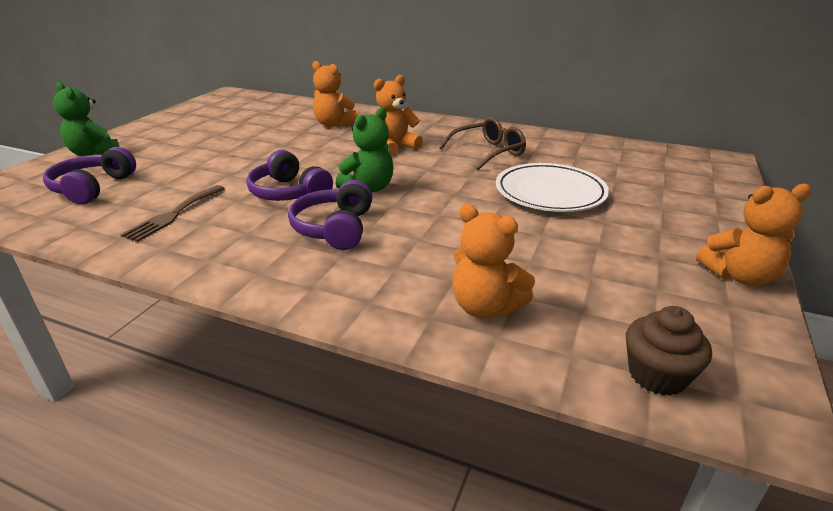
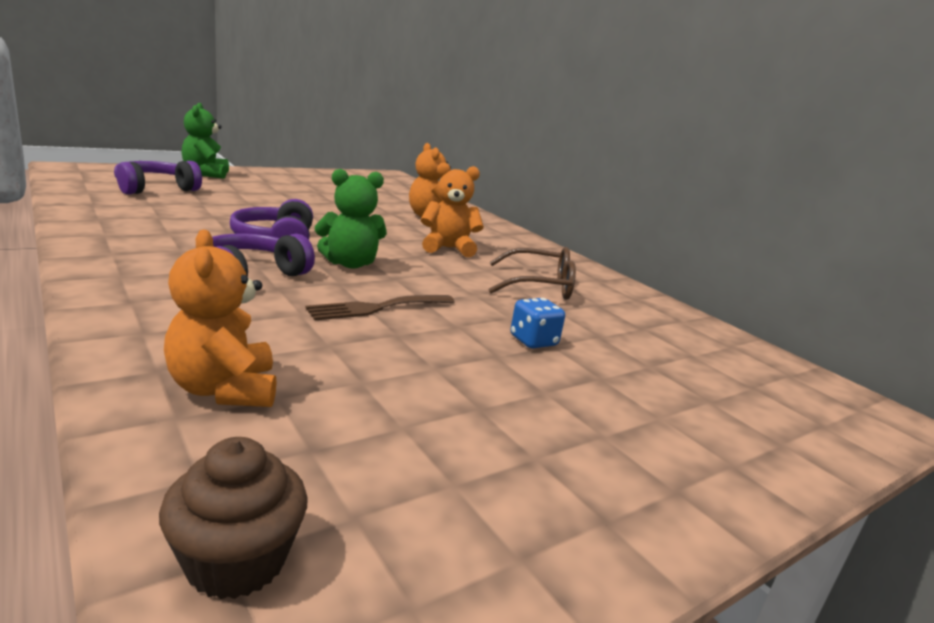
camera: 30 degrees right, 10 degrees down
brown fork [120,185,225,242] -> brown fork moved to [306,295,455,320]
white plate [496,163,609,212] -> blue dice [510,298,565,348]
orange teddy bear [696,184,812,286] -> none

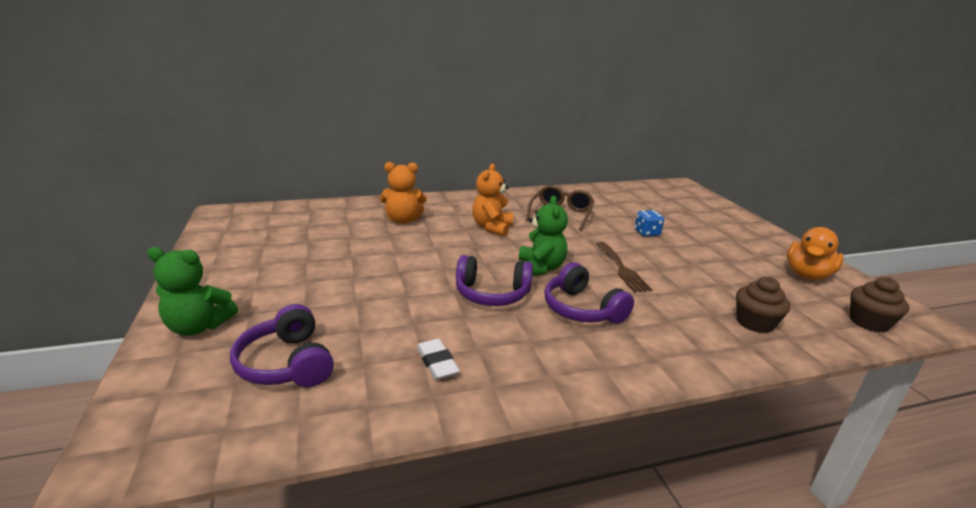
camera: 70 degrees left, 5 degrees up
orange teddy bear [164,230,276,407] -> brown cupcake [736,277,790,333]
none -> white eraser [417,339,460,380]
none -> orange duck [787,227,844,280]

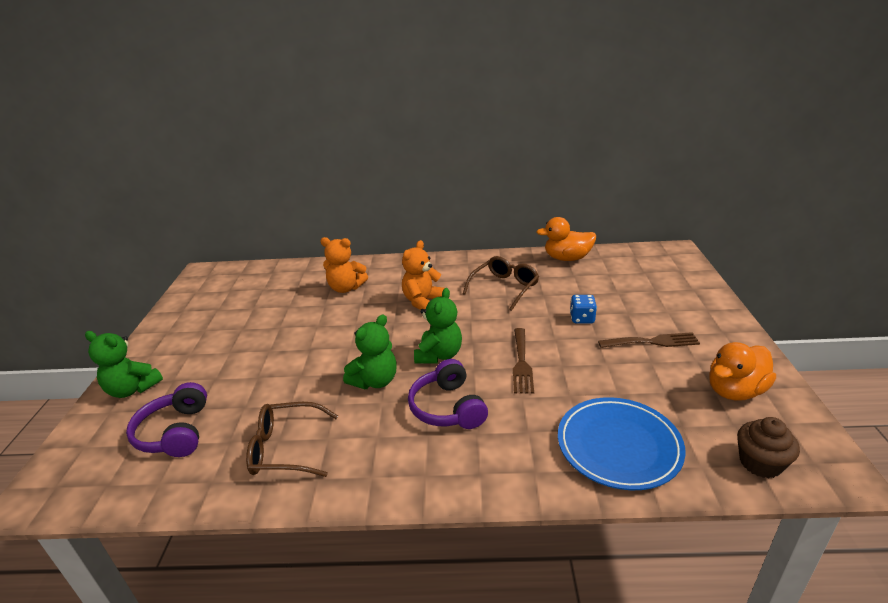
camera: 20 degrees right, 5 degrees up
white eraser [417,339,460,380] -> brown glasses [246,402,338,477]
purple headphones [456,255,533,306] -> green teddy bear [343,315,397,389]
brown cupcake [736,277,790,333] -> blue plate [558,397,685,490]
none -> orange duck [537,217,596,261]
none -> brown fork [598,332,700,348]

